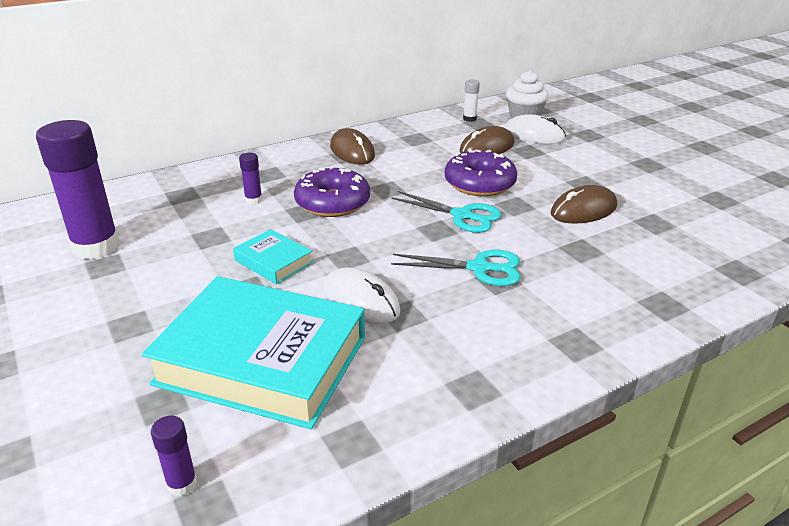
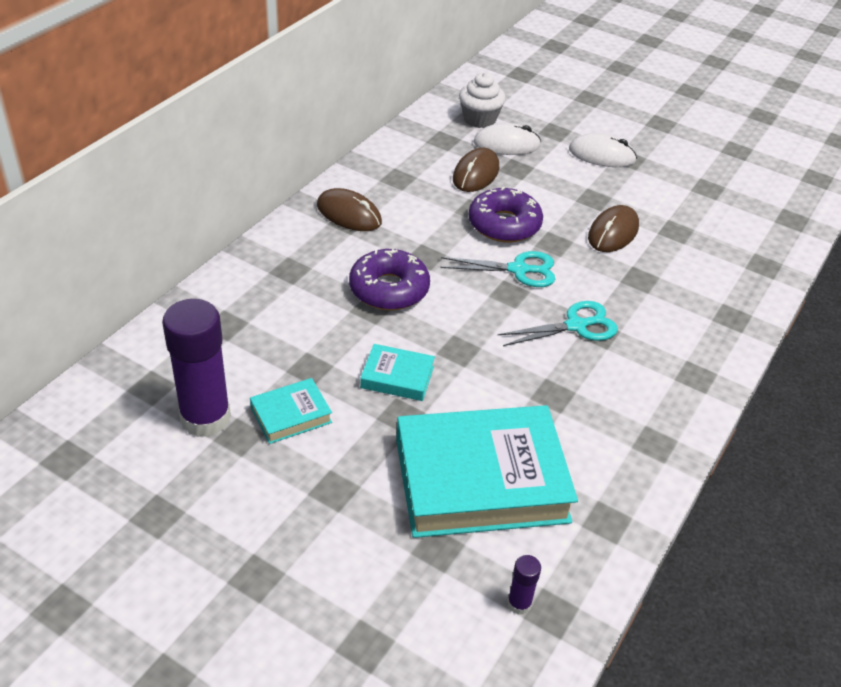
camera: 30 degrees left, 10 degrees up
purple glue stick [239,152,262,204] -> none
white mouse [323,267,400,324] -> white mouse moved to [569,133,637,167]
white glue stick [463,80,480,122] -> none
none -> turquoise book [250,378,332,444]

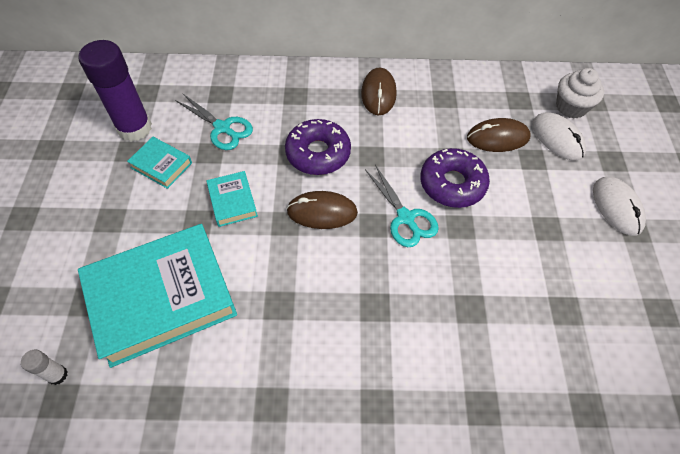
camera: 60 degrees right, 15 degrees up
turquoise book [396,405,578,538] -> turquoise book turned 75 degrees counterclockwise [78,224,237,368]
turquoise scissors [498,301,618,346] -> turquoise scissors moved to [175,93,253,150]
purple glue stick [507,555,541,615] -> white glue stick [21,350,68,385]
brown mouse [588,205,639,252] -> brown mouse moved to [286,191,358,229]

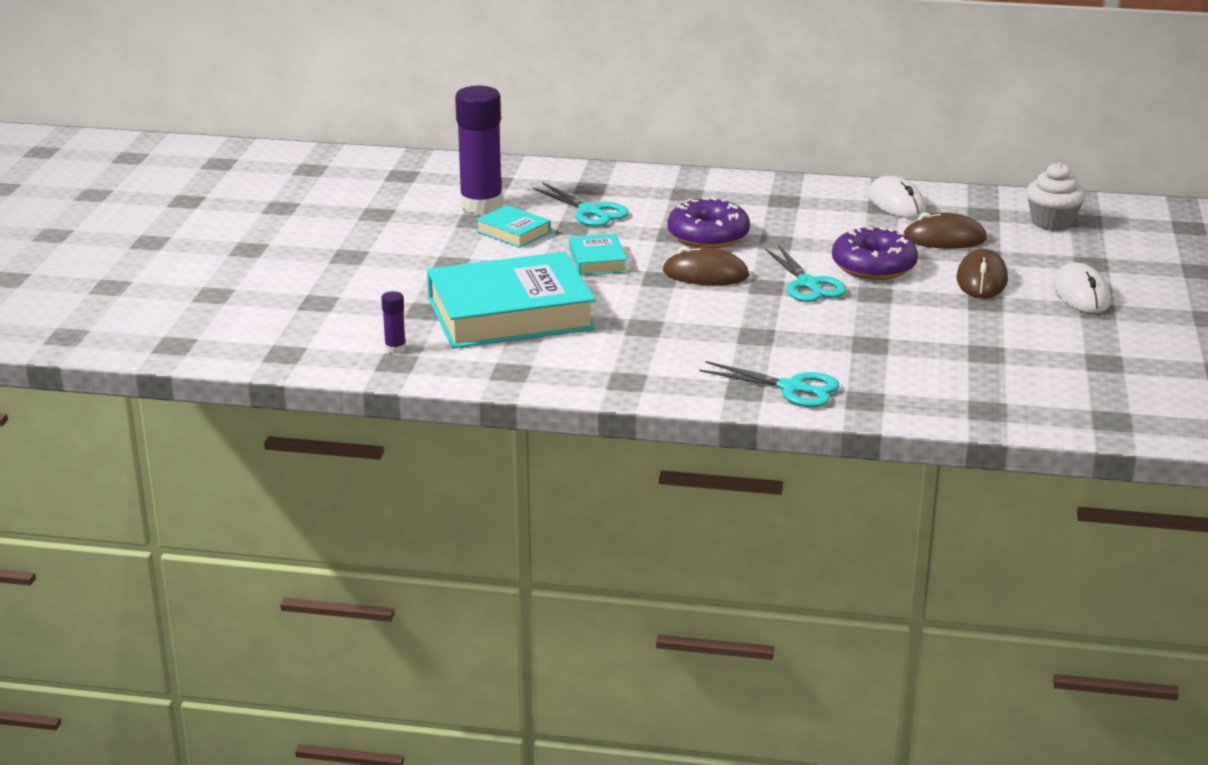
camera: 10 degrees right, 30 degrees down
white glue stick [21,350,68,385] -> purple glue stick [381,291,406,354]
brown mouse [361,68,397,115] -> brown mouse moved to [956,249,1008,298]
white mouse [532,112,586,160] -> white mouse moved to [868,176,926,219]
none -> turquoise scissors [699,361,840,407]

